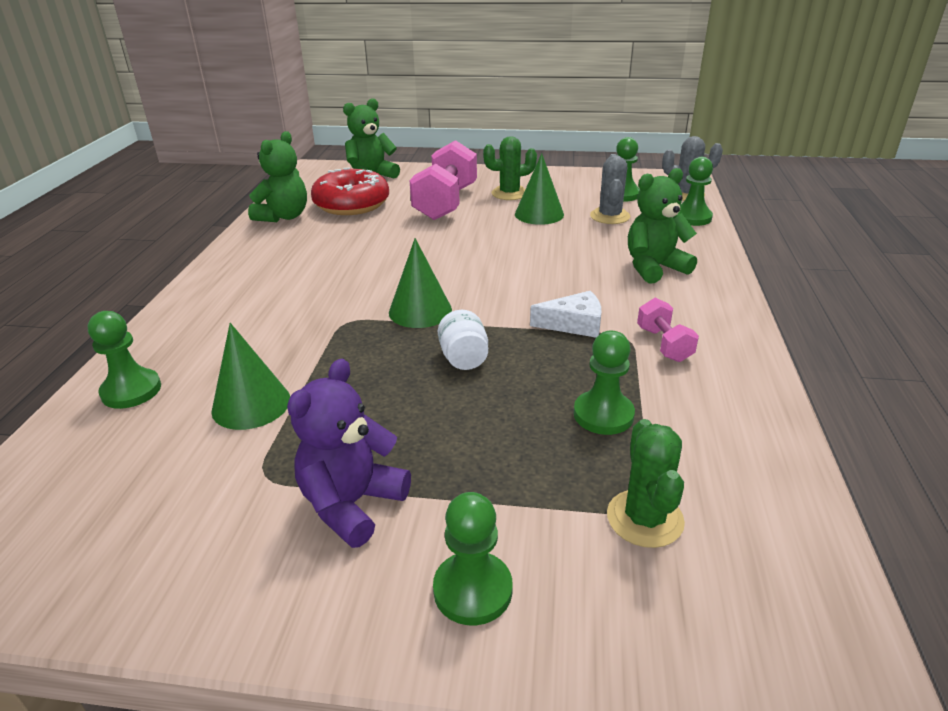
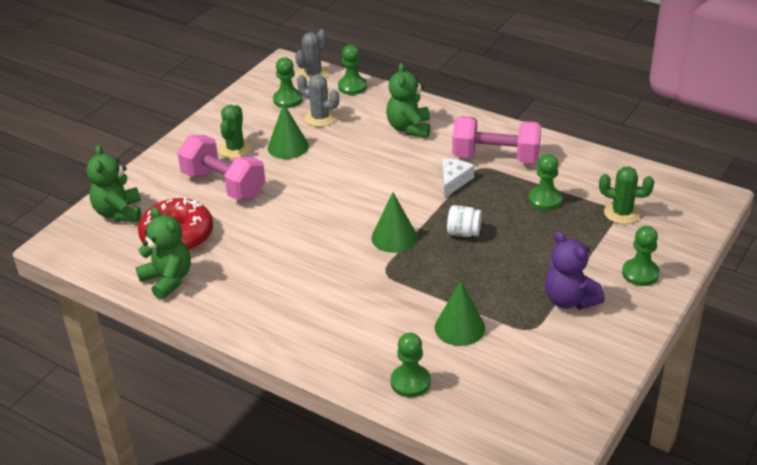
camera: 65 degrees left, 5 degrees up
pink dumbbell [637,298,699,362] -> pink dumbbell [452,116,541,163], size x1.99

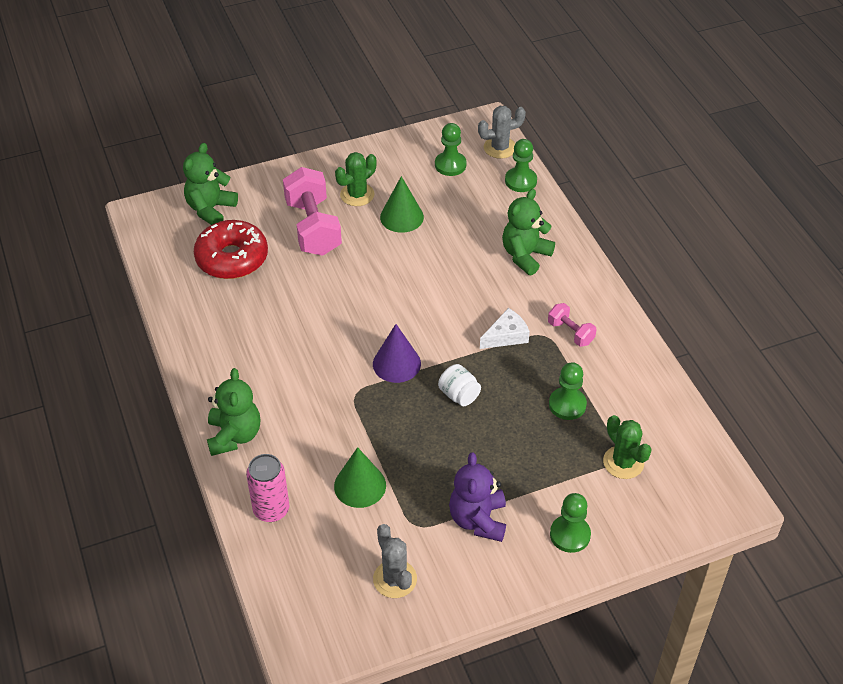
camera: 35 degrees right, 10 degrees up
green teddy bear [136,207,191,300] -> green teddy bear moved to [207,368,260,456]
grey cactus [297,75,339,127] -> grey cactus moved to [373,524,417,598]
green cone [371,192,417,253] -> purple cone [373,324,421,383]
green pawn [391,333,431,397] -> pink can [246,454,290,522]
pink dumbbell [452,116,541,163] -> pink dumbbell [548,303,597,347], size x0.50

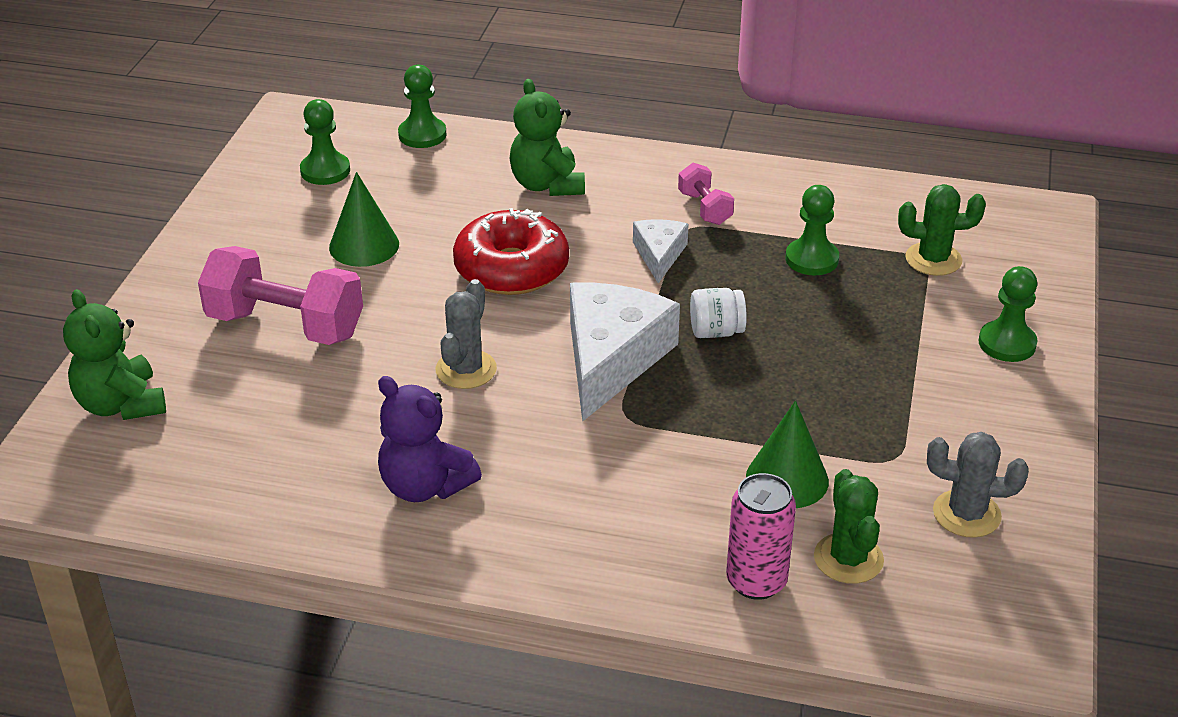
camera: 55 degrees left, 10 degrees down
red donut [194,220,268,279] -> red donut moved to [453,208,569,295]
green teddy bear [207,368,260,456] -> none
green cactus [335,152,376,206] -> green cactus moved to [814,469,884,584]
purple cone [373,324,421,383] -> white cheese [570,283,680,422]
purple teddy bear [449,452,506,542] -> purple teddy bear moved to [378,376,482,502]
grey cactus [478,106,526,159] -> grey cactus moved to [436,279,497,389]
pink dumbbell [548,303,597,347] -> pink dumbbell turned 75 degrees clockwise [678,163,734,225]

